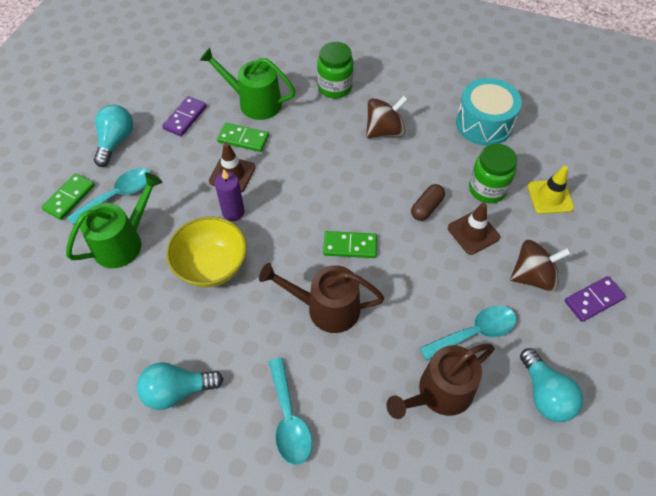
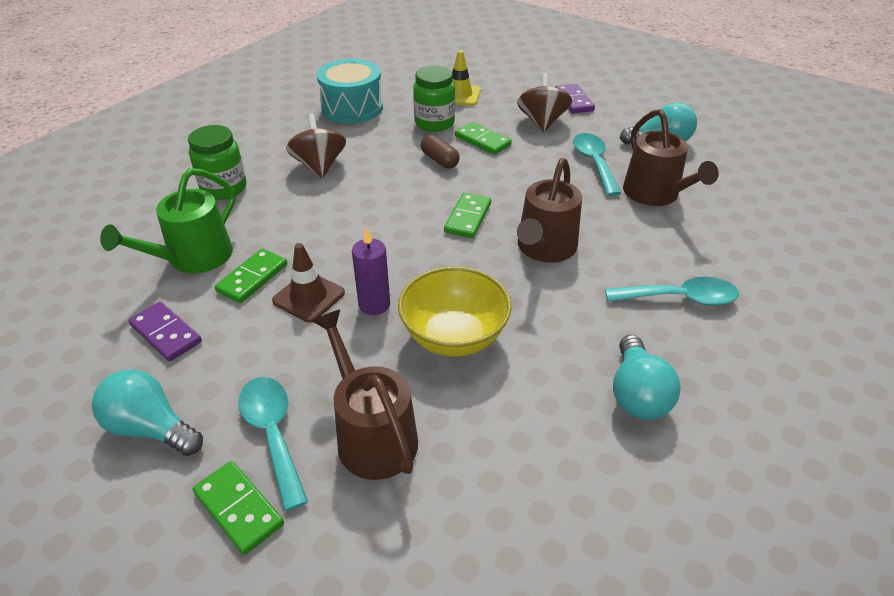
camera: 75 degrees left, 15 degrees down
green watering can [66,173,162,268] -> brown watering can [312,310,418,480]
brown traffic cone [448,203,500,255] -> green domino [455,122,512,155]

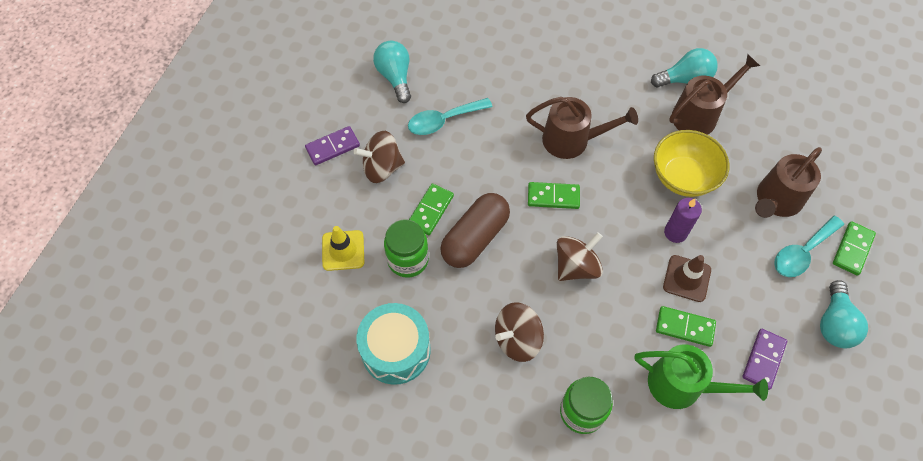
camera: 105 degrees left, 20 degrees up
brown capsule [421,134,460,169] -> brown capsule [440,193,510,268], size x1.87
turquoise spoon [605,277,739,306] -> none
brown watering can [623,109,719,206] -> brown watering can moved to [669,54,760,135]
none -> brown spinning top [557,232,603,281]

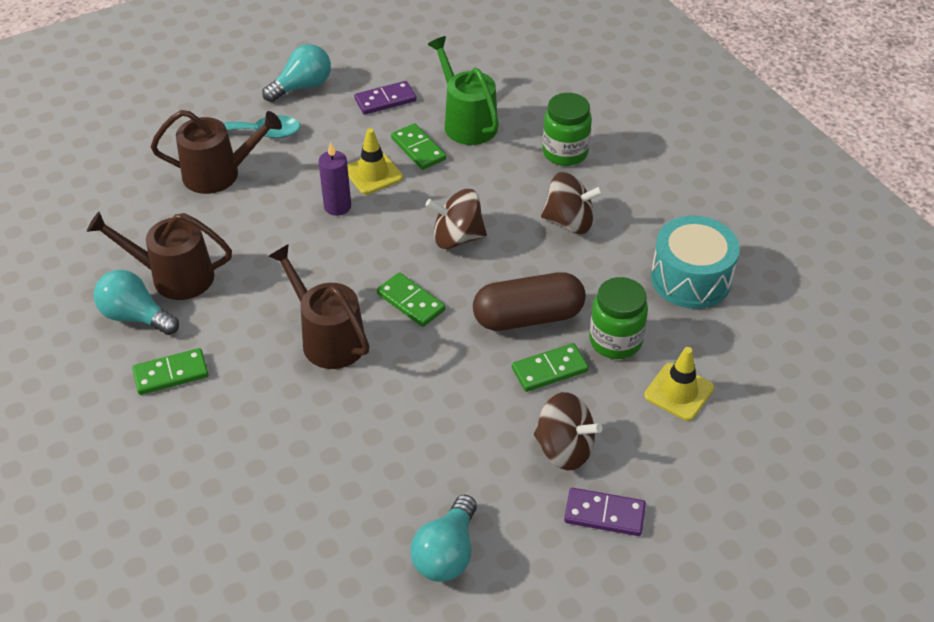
camera: 140 degrees left, 15 degrees down
turquoise spoon [408,98,492,135] -> none
yellow bowl [654,130,729,197] -> none
brown traffic cone [663,255,711,302] -> yellow traffic cone [347,128,403,195]
green domino [833,221,876,276] -> green domino moved to [132,348,209,395]

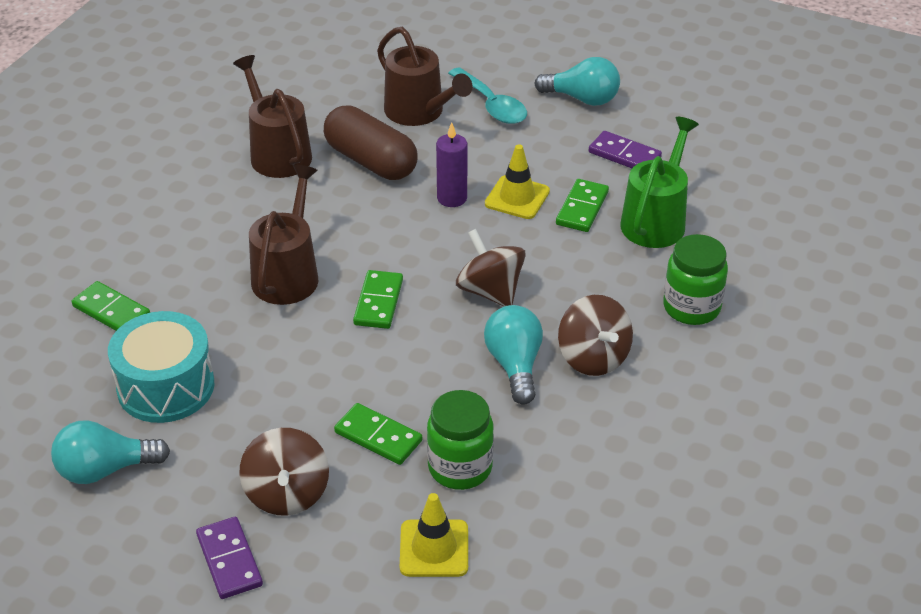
camera: 55 degrees right, 5 degrees down
turquoise light bulb [94,270,179,335] -> turquoise light bulb moved to [484,305,543,405]
green domino [132,348,209,395] -> green domino moved to [72,281,150,331]
brown capsule [473,272,586,331] -> brown capsule moved to [324,105,418,180]
turquoise drum [651,216,740,309] -> turquoise drum moved to [108,311,214,423]

